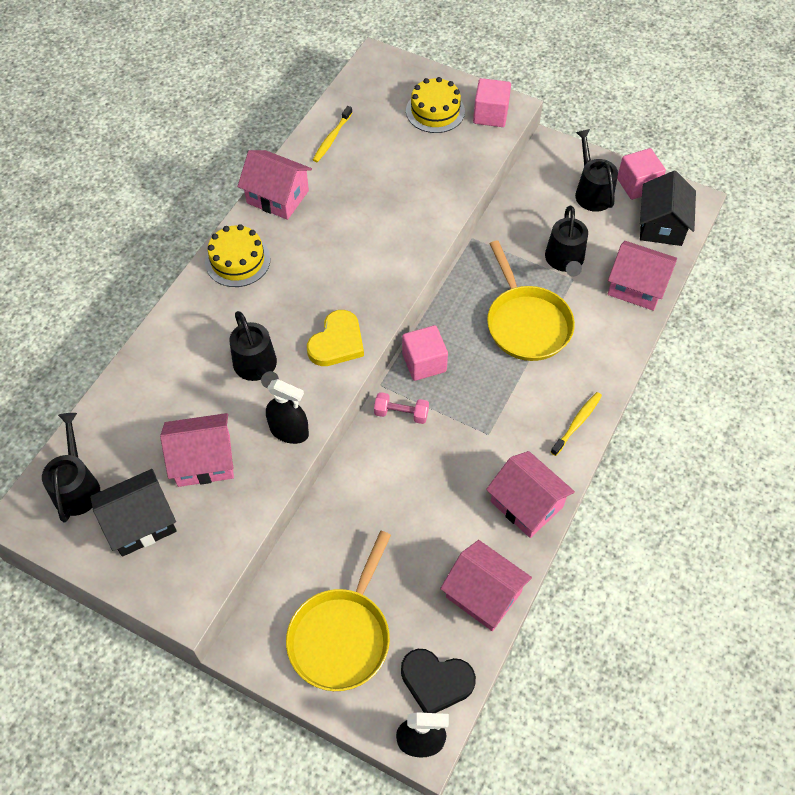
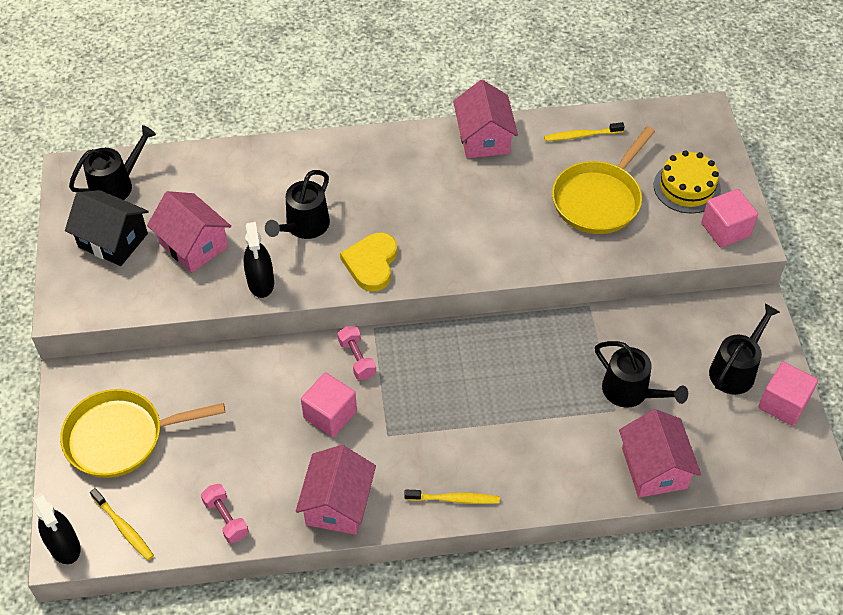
camera: 55 degrees right, 5 degrees down
yellow cake [205,224,271,287] -> none
yellow heart [307,310,364,366] -> yellow heart turned 105 degrees clockwise [340,233,397,291]
black heart [401,649,476,713] -> yellow toothbrush [90,488,154,560]
pink cube [402,325,448,381] -> pink cube moved to [301,372,357,437]
pink house [440,540,532,631] -> pink dumbbell [201,484,249,543]
yellow pan [487,240,575,361] -> yellow pan moved to [552,126,655,234]
black watering can [545,206,588,277] -> black watering can turned 105 degrees counterclockwise [595,341,688,408]
black house [640,171,696,246] -> none

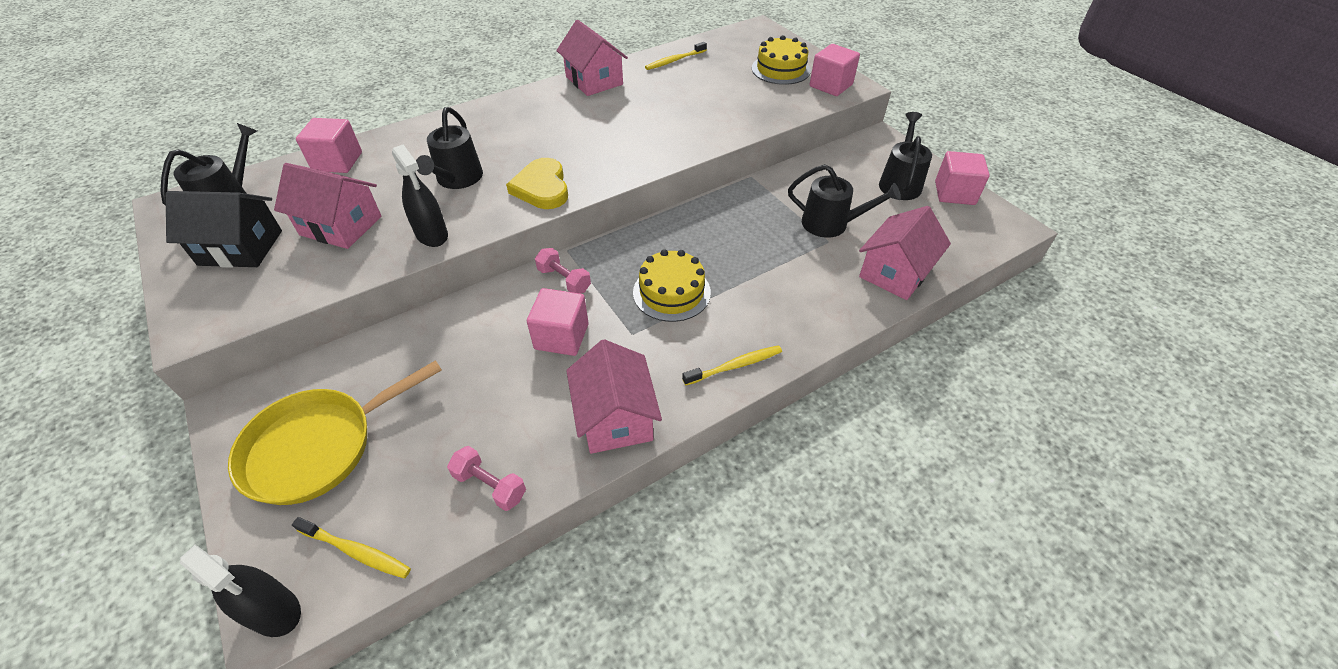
camera: 25 degrees left, 5 degrees down
yellow pan [552,126,655,234] -> none
pink house [619,409,701,498] -> pink house turned 75 degrees clockwise [859,206,951,300]
none -> pink cube [296,118,362,173]
none -> yellow cake [633,249,711,322]

